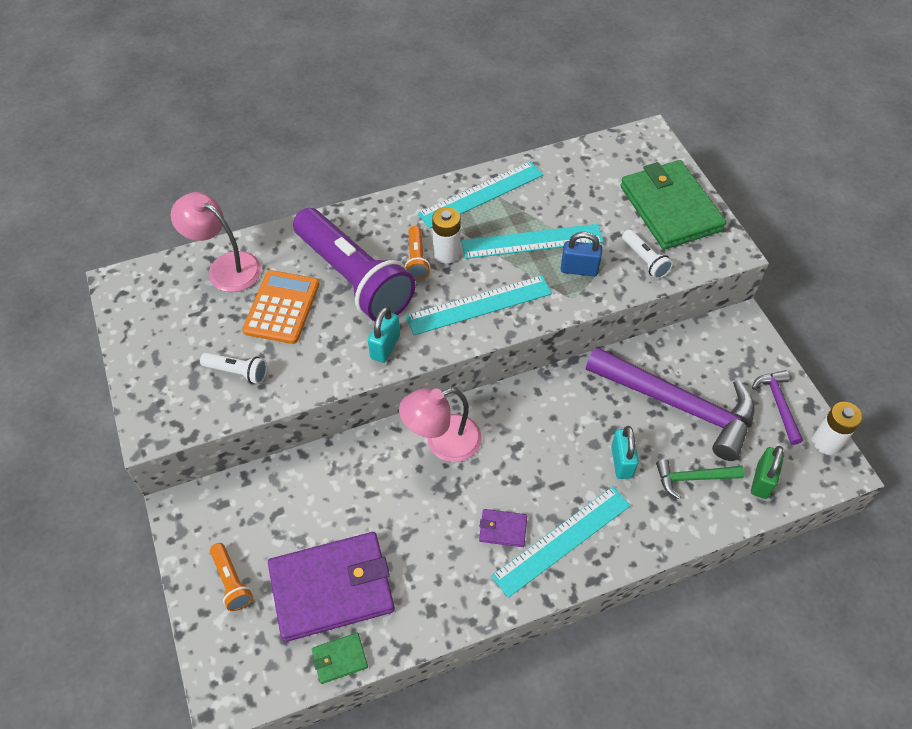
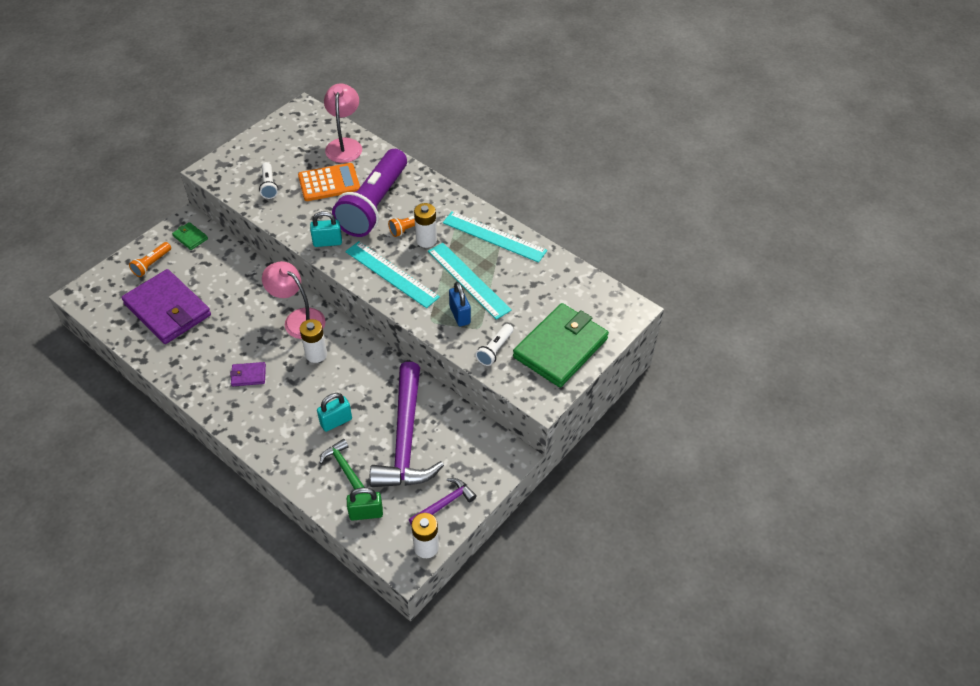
camera: 60 degrees right, 5 degrees down
green wallet [312,633,368,684] -> green wallet moved to [172,222,208,250]
purple wallet [479,509,527,547] -> purple wallet turned 75 degrees counterclockwise [230,362,266,386]
turquoise ruler [491,486,631,598] -> none
none -> white battery [300,319,327,363]

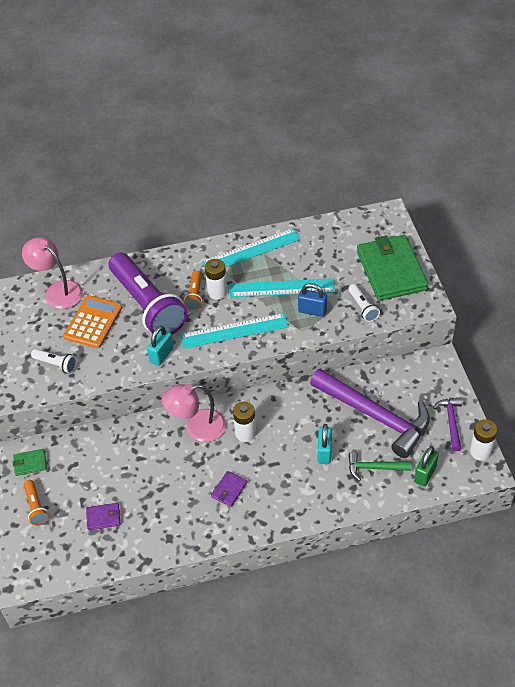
camera: 50 degrees left, 0 degrees up
purple wallet [122,269,211,344] -> purple wallet [86,503,121,530], size x0.42

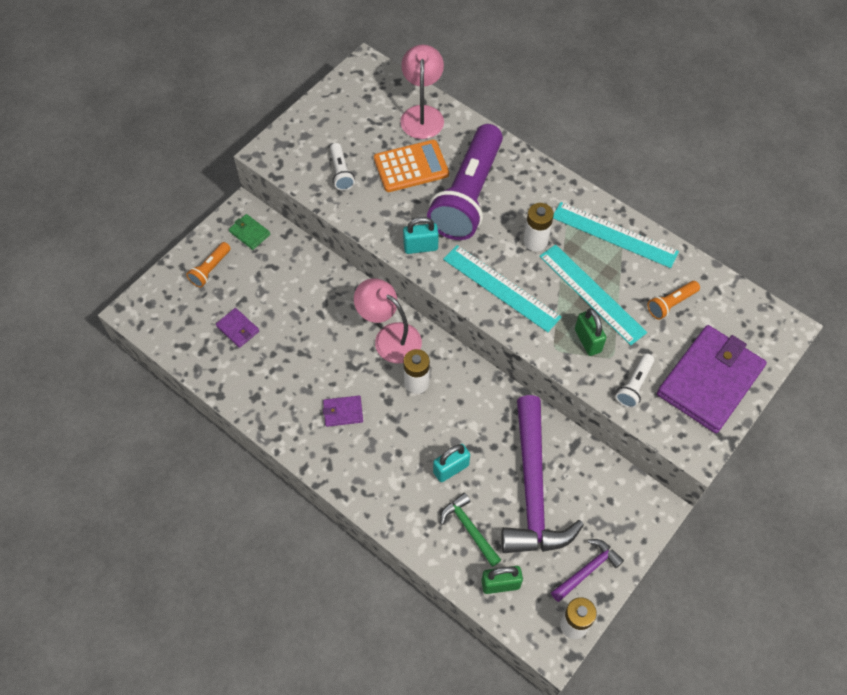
camera: 50 degrees right, 10 degrees up
orange flashlight [184,271,202,310] -> orange flashlight moved to [648,281,700,320]
blue padlock [298,283,327,317] -> green padlock [575,308,606,356]
green wallet [357,235,428,301] -> purple wallet [657,325,767,433]

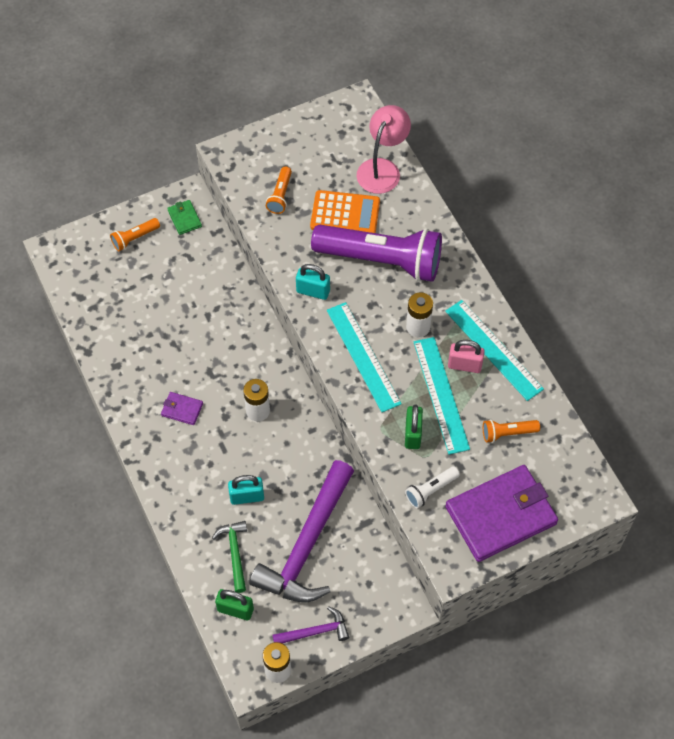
camera: 25 degrees right, 0 degrees up
purple wallet [216,308,259,348] -> none
white flashlight [330,143,355,191] -> orange flashlight [266,166,292,214]
pink lamp [354,278,422,363] -> none
purple flashlight [427,124,503,240] -> purple flashlight turned 120 degrees counterclockwise [311,225,442,282]
none -> pink padlock [448,340,485,373]

